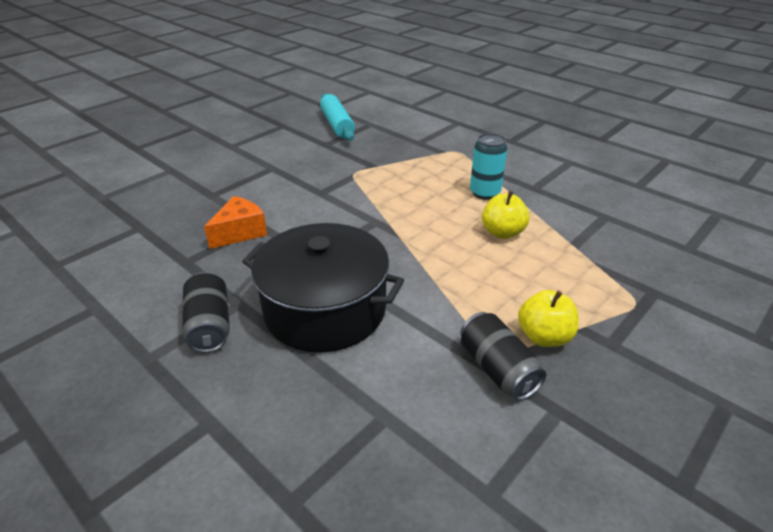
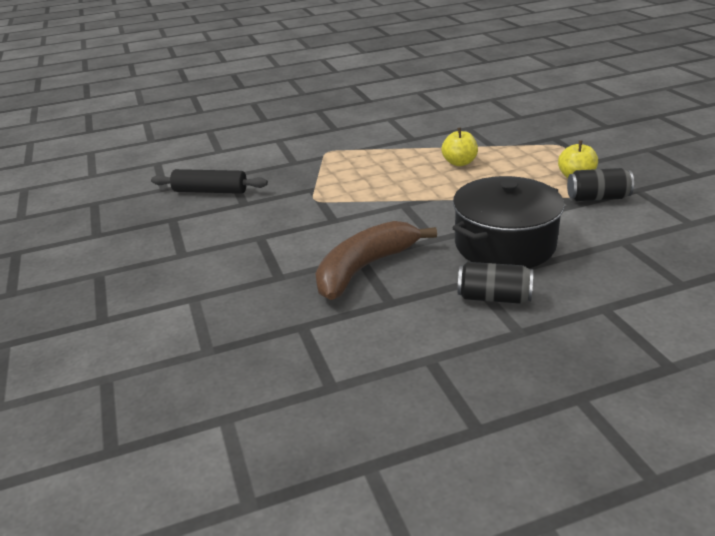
camera: 60 degrees left, 5 degrees down
orange cheese [204,196,267,249] -> brown banana [315,221,437,300]
turquoise rolling pin [320,93,355,141] -> black rolling pin [151,169,268,194]
turquoise can [470,133,508,200] -> none

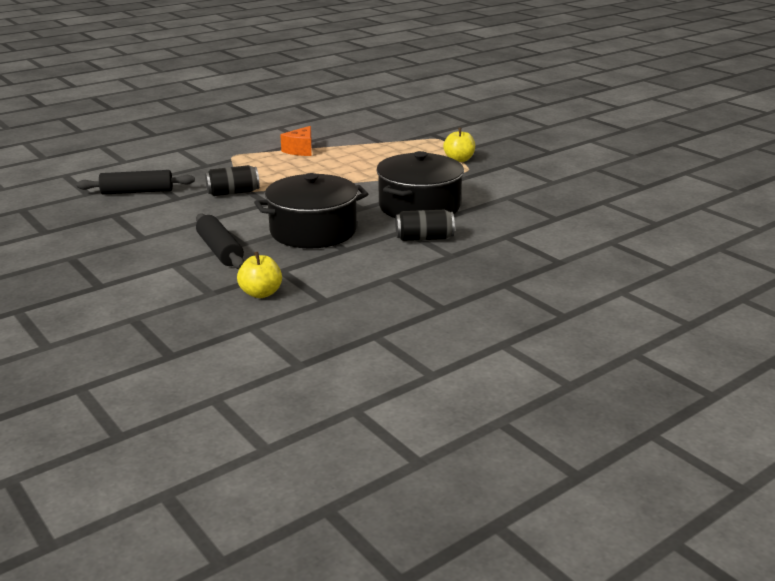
camera: 20 degrees left, 5 degrees down
brown banana [315,221,437,300] -> black pot [254,173,368,249]
yellow apple [442,128,478,166] -> yellow apple moved to [237,252,282,298]
black can [567,168,634,201] -> black can moved to [205,165,259,196]
none -> black rolling pin [196,213,244,269]
none -> orange cheese [280,126,312,156]

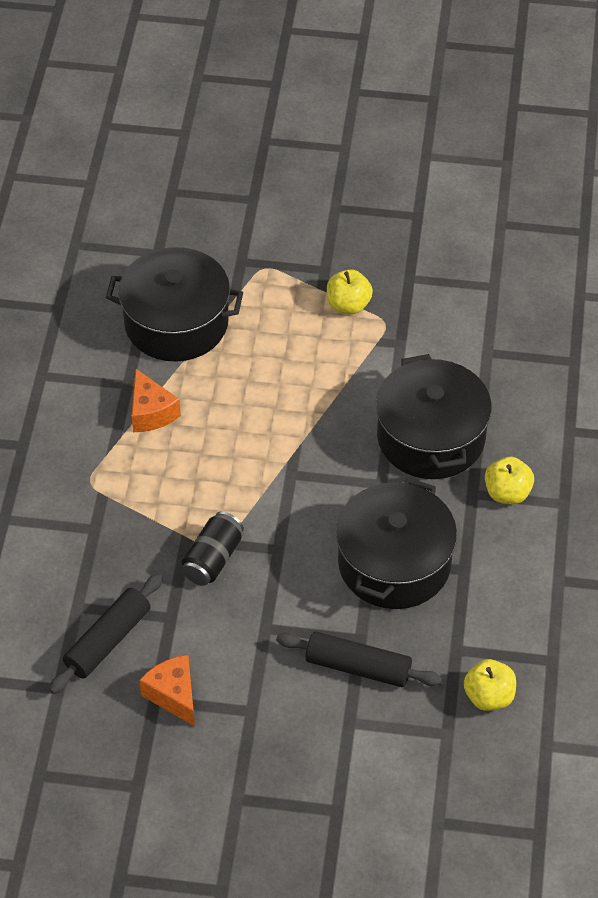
camera: 45 degrees left, 25 degrees up
black can [395,210,455,241] -> yellow apple [485,457,534,504]
none -> black pot [106,247,243,362]
none -> orange cheese [139,655,195,727]

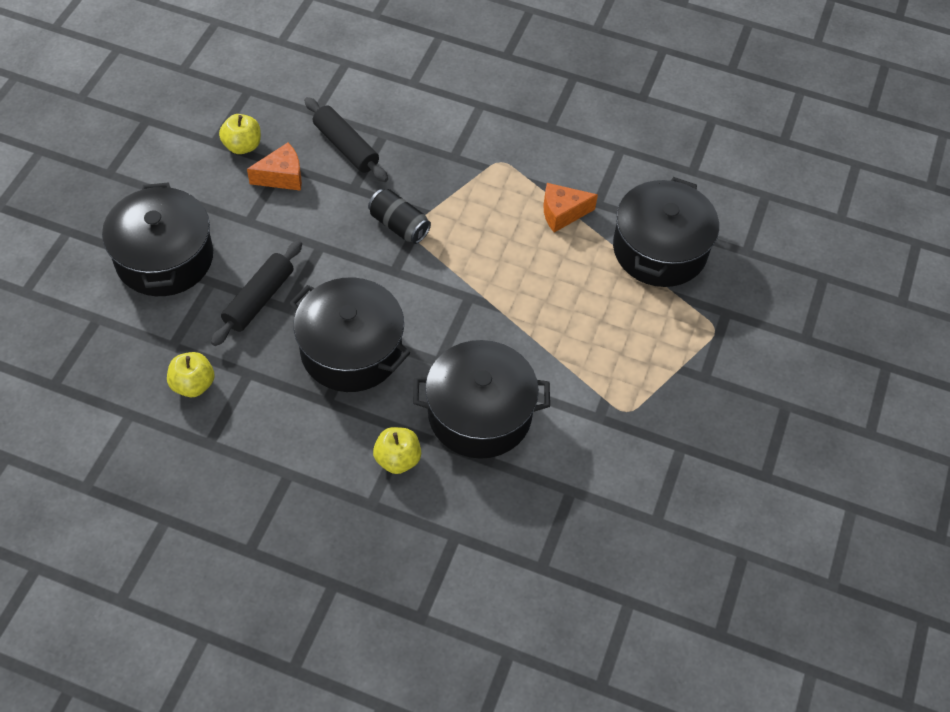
camera: 100 degrees right, 5 degrees up
yellow apple [327,269,373,314] -> yellow apple moved to [219,114,261,154]
none -> black pot [102,183,213,296]

